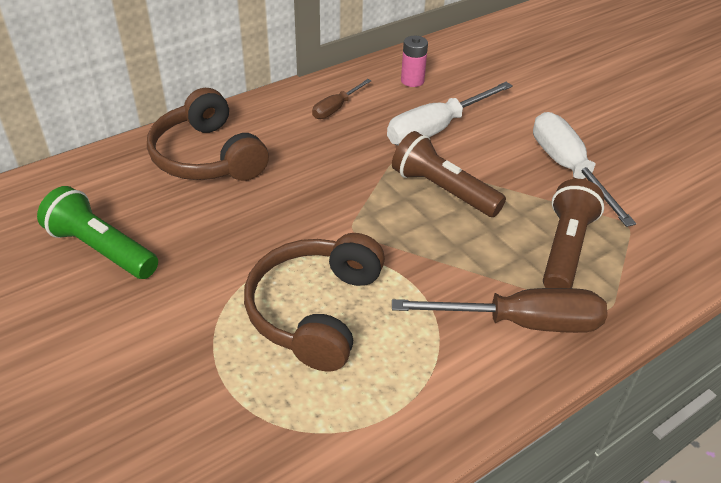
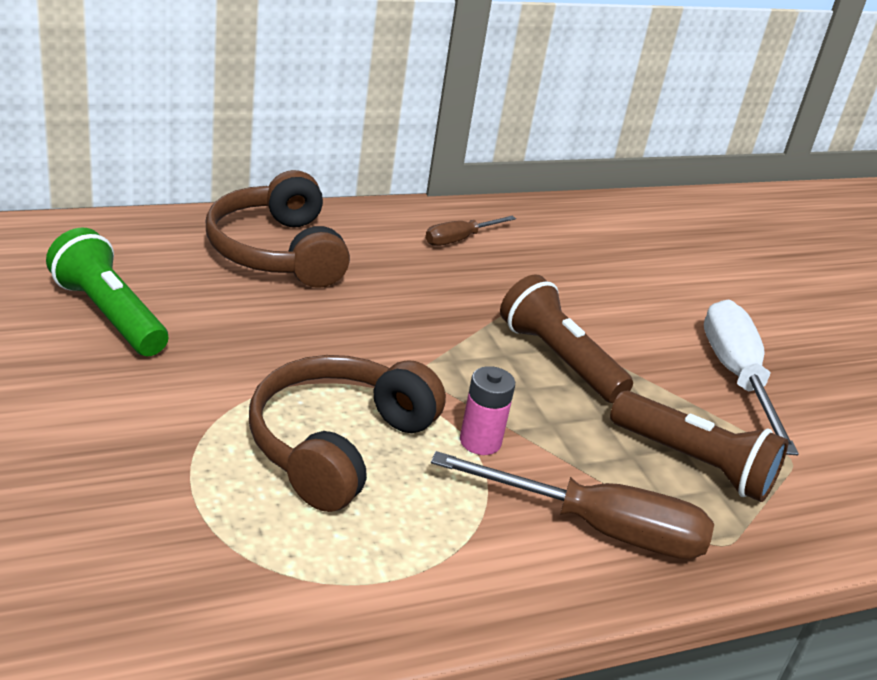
camera: 10 degrees right, 10 degrees down
white screwdriver [387,82,513,146] -> none
pink battery [401,36,428,87] -> pink battery moved to [460,366,515,455]
brown flashlight [543,179,604,288] -> brown flashlight turned 90 degrees clockwise [610,391,789,502]

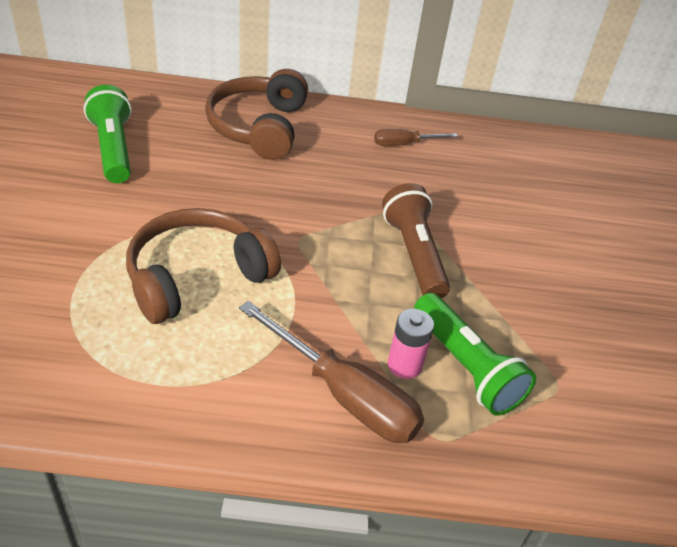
camera: 25 degrees right, 10 degrees up
pink battery [460,366,515,455] -> pink battery moved to [388,309,434,379]
brown flashlight [610,391,789,502] -> green flashlight [414,293,536,416]
white screwdriver [704,300,799,455] -> none

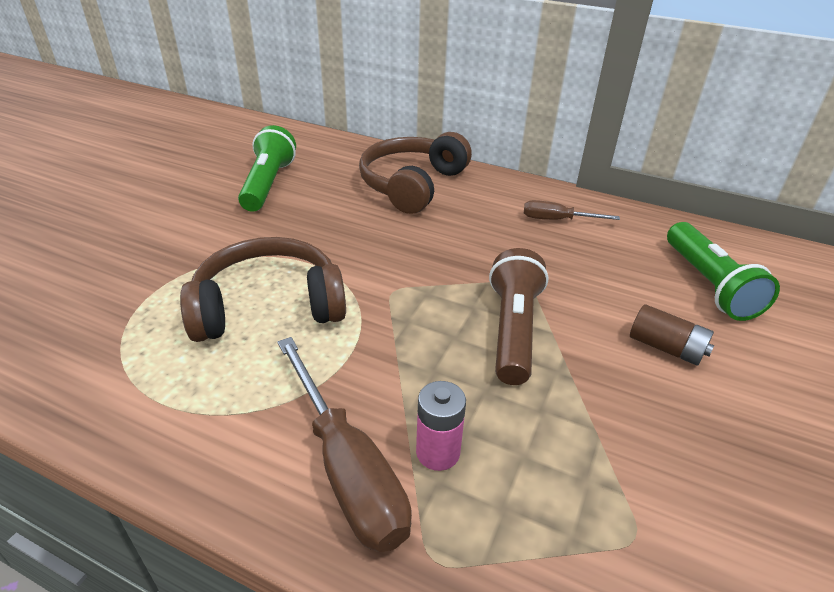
camera: 25 degrees right, 5 degrees down
green flashlight [414,293,536,416] -> green flashlight moved to [667,222,780,321]
none -> brown battery [630,304,714,366]

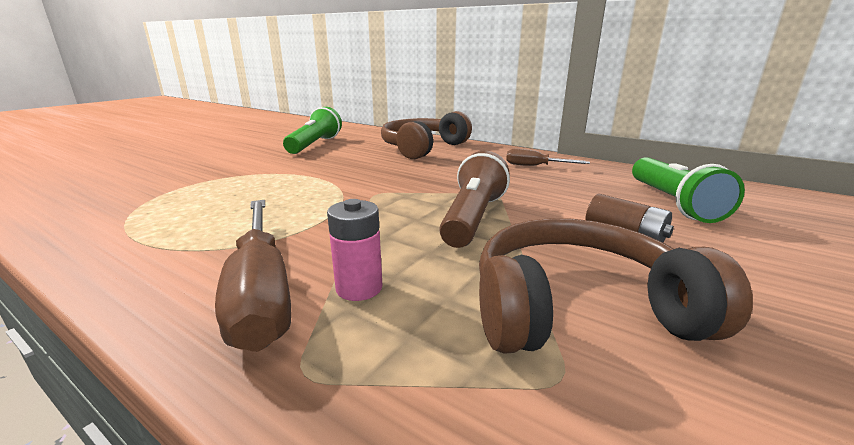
camera: 10 degrees right, 15 degrees down
brown headphones [180,237,346,342] -> brown headphones moved to [479,218,753,354]

